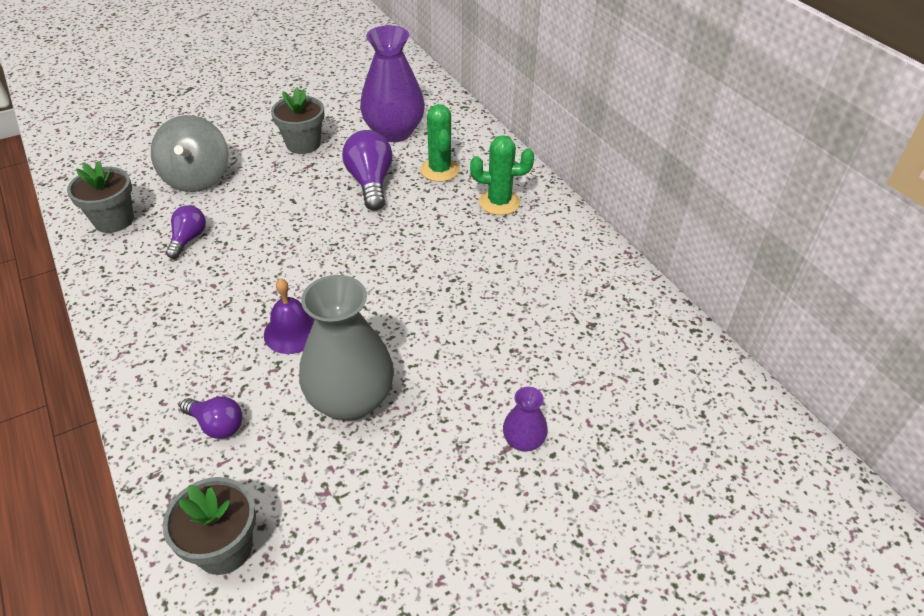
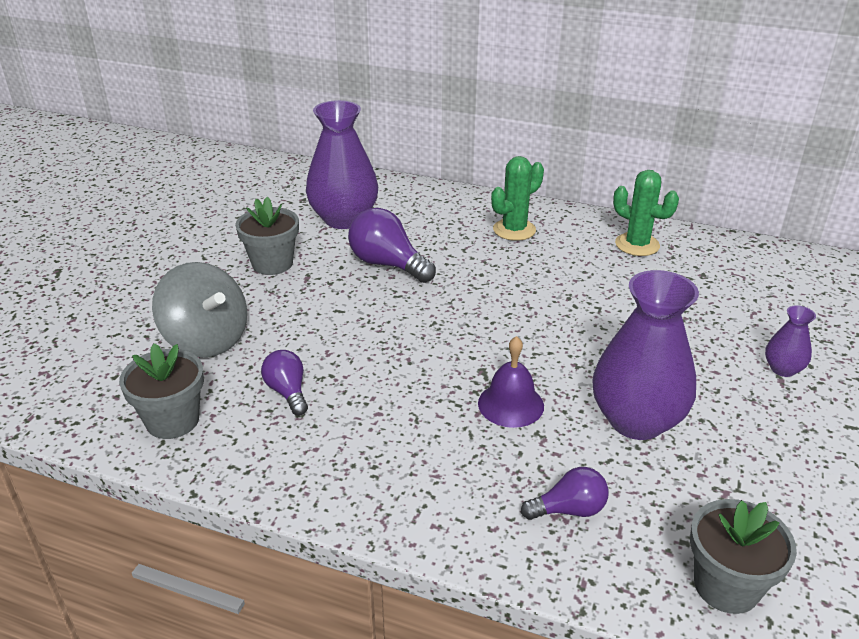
camera: 40 degrees left, 10 degrees down
grey vase [299,275,394,421] -> purple vase [592,270,699,440]
green cactus [420,104,460,182] -> green cactus moved to [613,170,679,256]

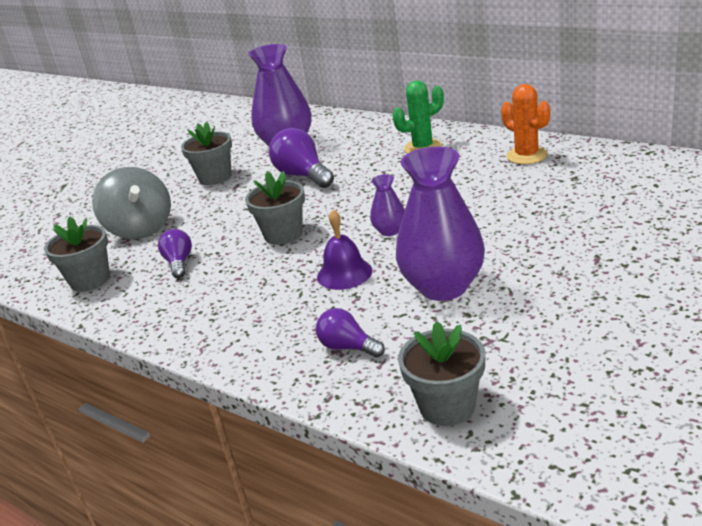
camera: 20 degrees right, 5 degrees down
purple light bulb [521,467,609,520] -> purple light bulb turned 150 degrees counterclockwise [316,308,385,358]
green cactus [613,170,679,256] -> orange cactus [501,84,550,164]
purple vase [765,305,816,377] -> purple vase moved to [370,174,405,236]
none -> grey flower pot [245,171,305,245]

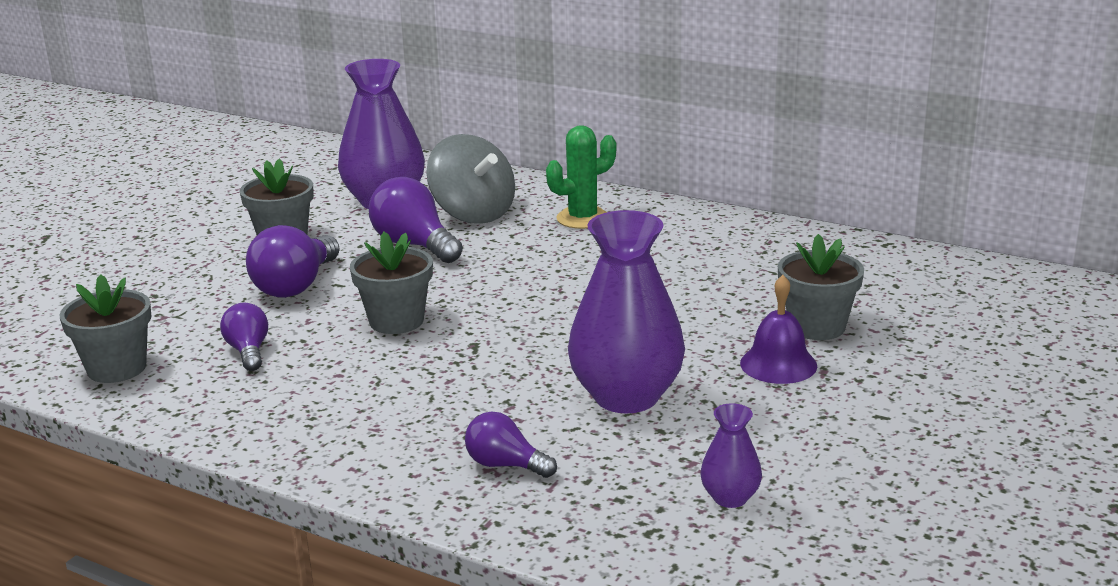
camera: 10 degrees left, 5 degrees down
grey spinning top [92,167,171,239] -> grey spinning top moved to [427,134,515,224]
purple bell [317,210,372,290] -> purple bell moved to [740,275,817,384]
purple vase [370,174,405,236] -> purple vase moved to [700,403,762,508]
grey flower pot [398,321,485,426] -> grey flower pot moved to [778,234,864,340]
orange cactus [501,84,550,164] -> none
none -> purple light bulb [246,225,340,298]

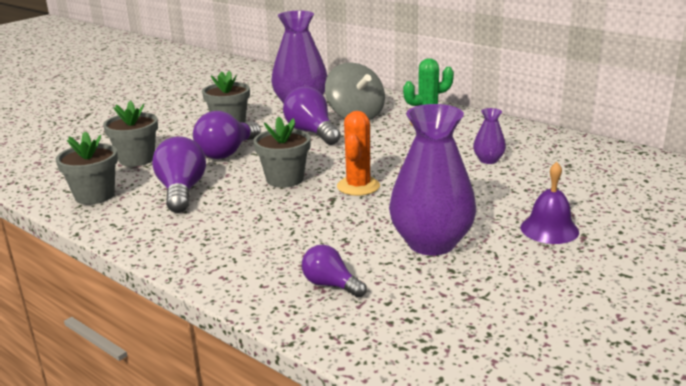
camera: 10 degrees right, 0 degrees up
purple light bulb [220,303,268,371] -> purple light bulb [152,136,206,213], size x1.65
purple vase [700,403,762,508] -> purple vase moved to [473,108,506,164]
grey flower pot [778,234,864,340] -> grey flower pot moved to [103,100,158,167]
none -> orange cactus [337,111,380,196]

